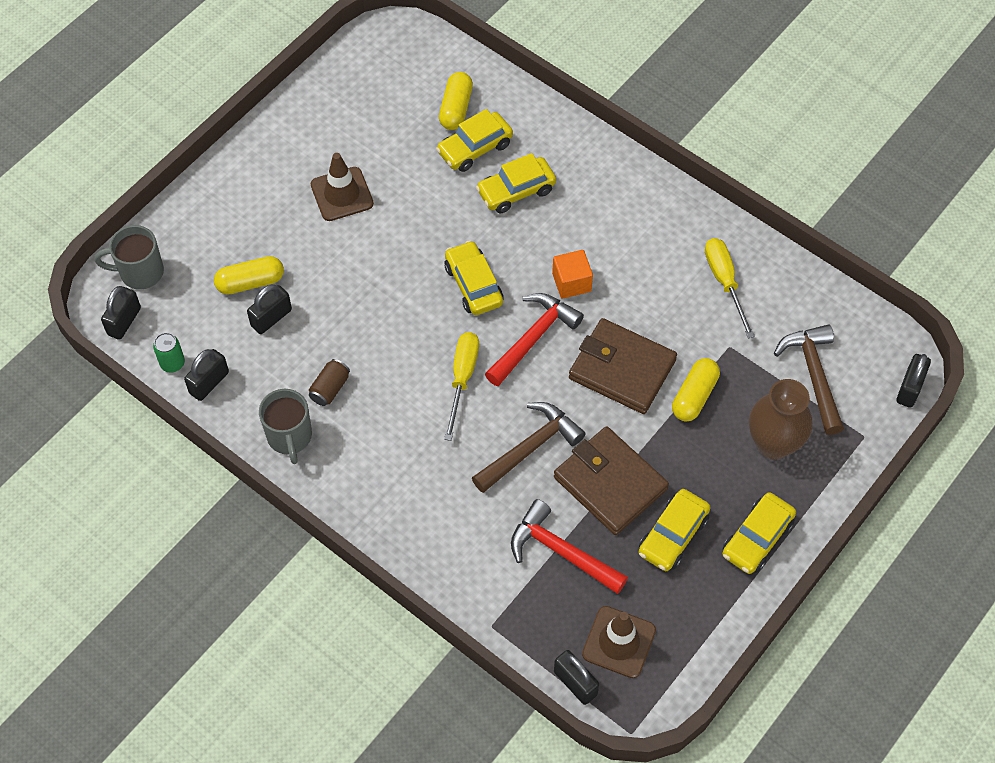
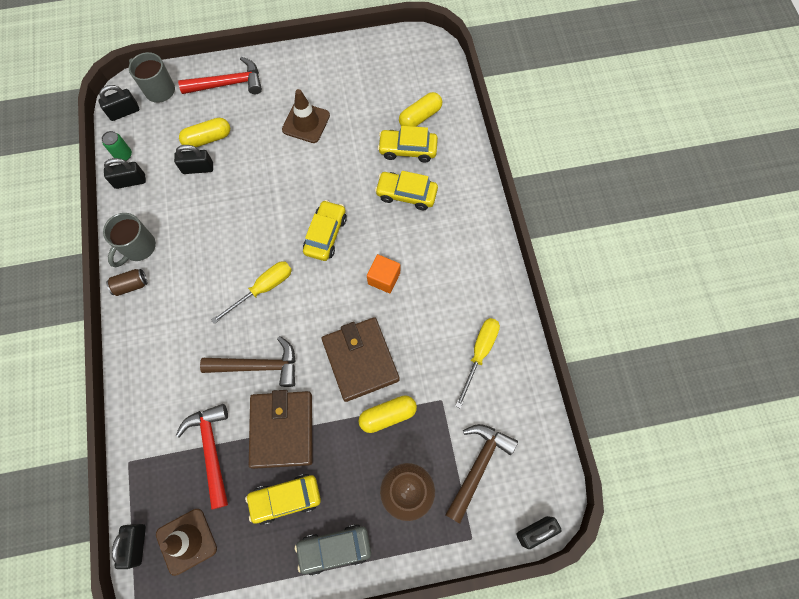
camera: 40 degrees right, 10 degrees up
yellow capsule [214,256,284,295] -> yellow capsule turned 45 degrees counterclockwise [179,118,230,147]
brown can [309,359,350,406] -> brown can moved to [106,269,147,296]
red hammer [485,293,584,386] -> red hammer moved to [178,57,262,94]
yellow car [722,492,796,574] -> grey car [295,524,371,575]

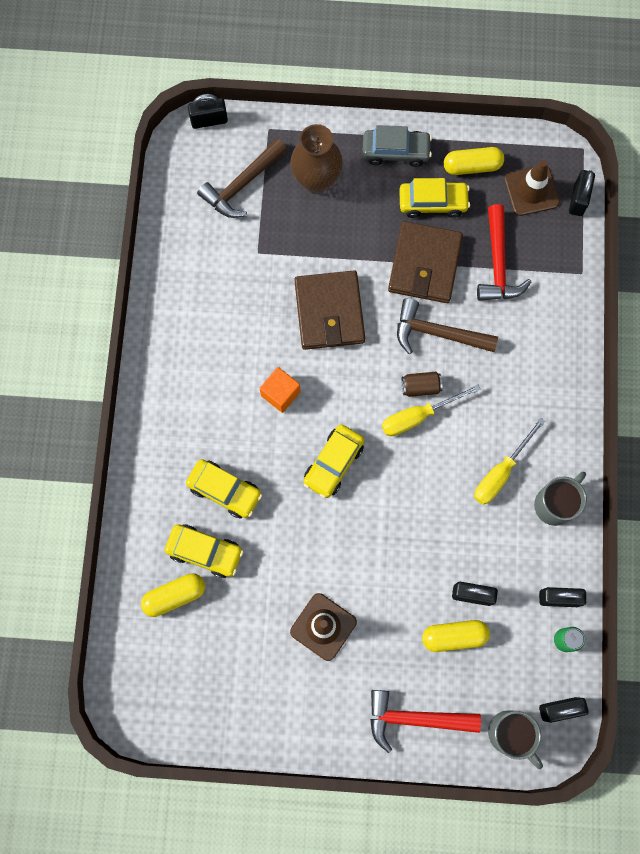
camera: 165 degrees left, 5 degrees up
brown can [106,269,147,296] -> brown can moved to [401,372,443,397]
yellow capsule [359,395,417,433] -> yellow capsule moved to [444,147,504,175]
yellow screwdriver [455,318,500,409] -> yellow screwdriver moved to [474,417,545,505]

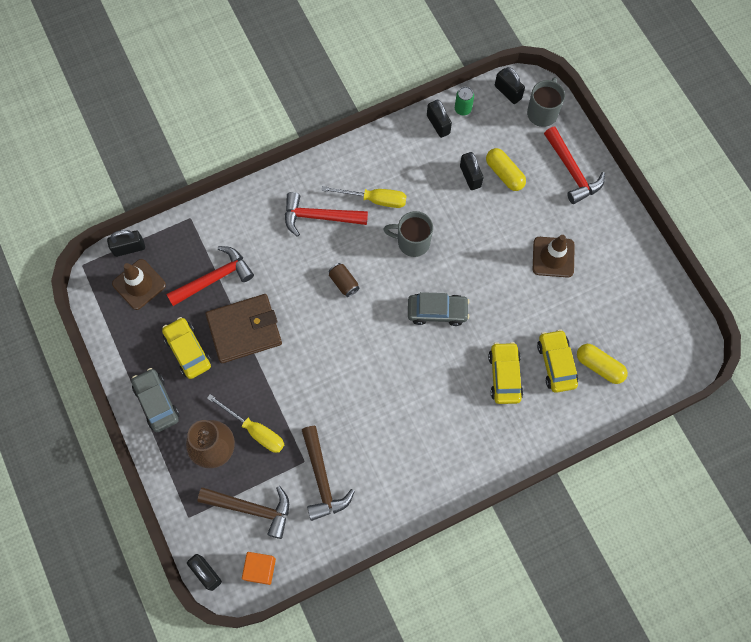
camera: 120 degrees left, 5 degrees down
orange cube [259,367,301,413] -> orange cube moved to [242,552,276,585]
brown wallet [294,270,365,350] -> none
yellow car [303,425,365,498] -> grey car [408,292,469,326]
yellow screwdriver [382,384,481,436] -> yellow screwdriver moved to [207,394,284,453]
brown hammer [397,298,498,354] -> brown hammer moved to [302,426,355,521]
yellow capsule [444,147,504,175] -> none
grey mug [534,472,587,526] -> grey mug moved to [383,211,433,257]
none -> red hammer [285,192,368,237]

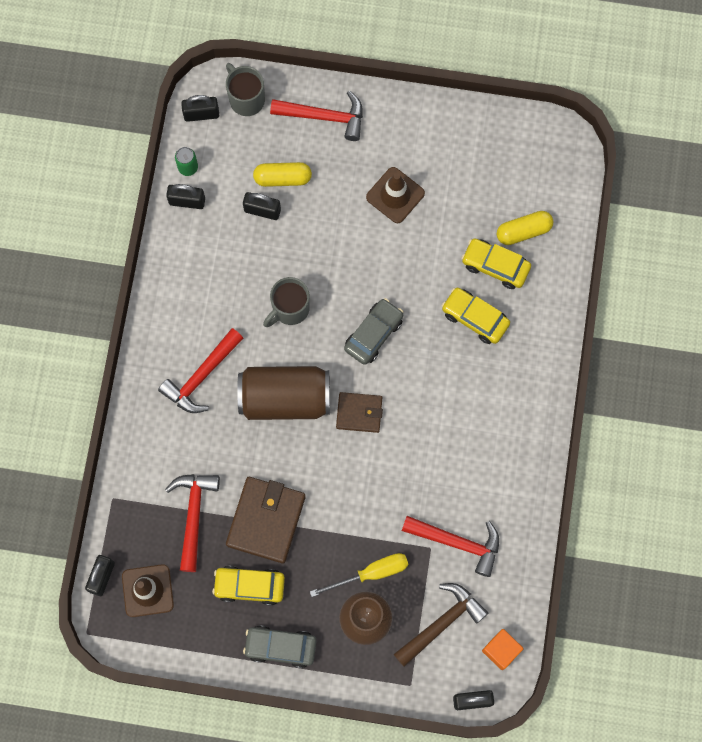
camera: 55 degrees left, 5 degrees up
brown hammer [302,426,355,521] -> red hammer [402,516,499,577]
yellow screwdriver [321,186,406,208] -> none
brown can [329,263,359,297] -> brown can [237,366,330,420], size x2.47
none -> brown wallet [336,392,383,433]

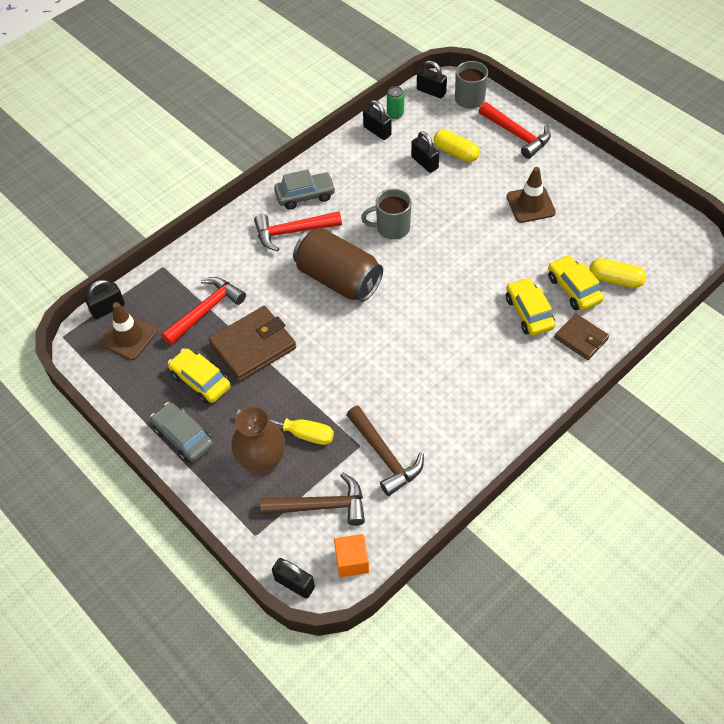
camera: 40 degrees right, 20 degrees down
brown wallet [336,392,383,433] -> brown wallet moved to [554,314,609,360]
grey car [344,298,403,365] -> grey car moved to [274,169,336,210]
red hammer [402,516,499,577] -> brown hammer [347,406,424,496]

